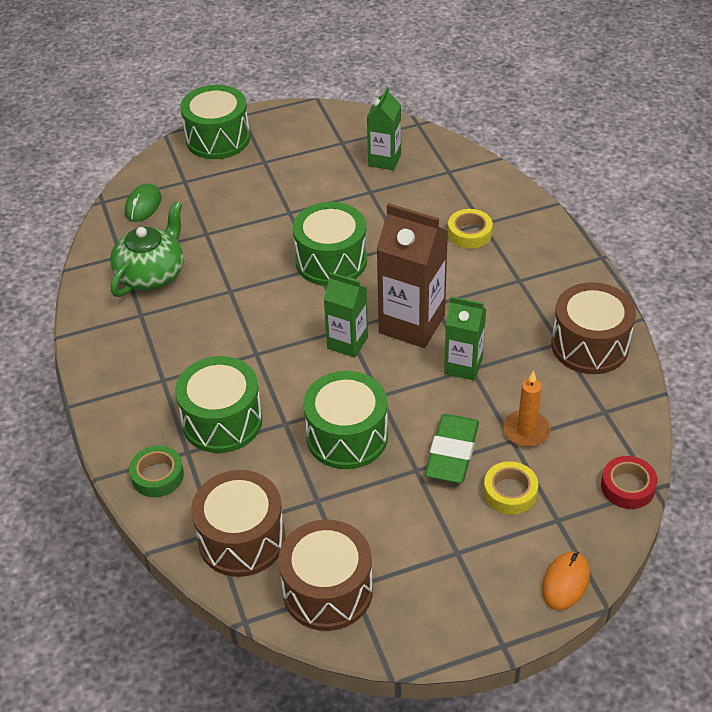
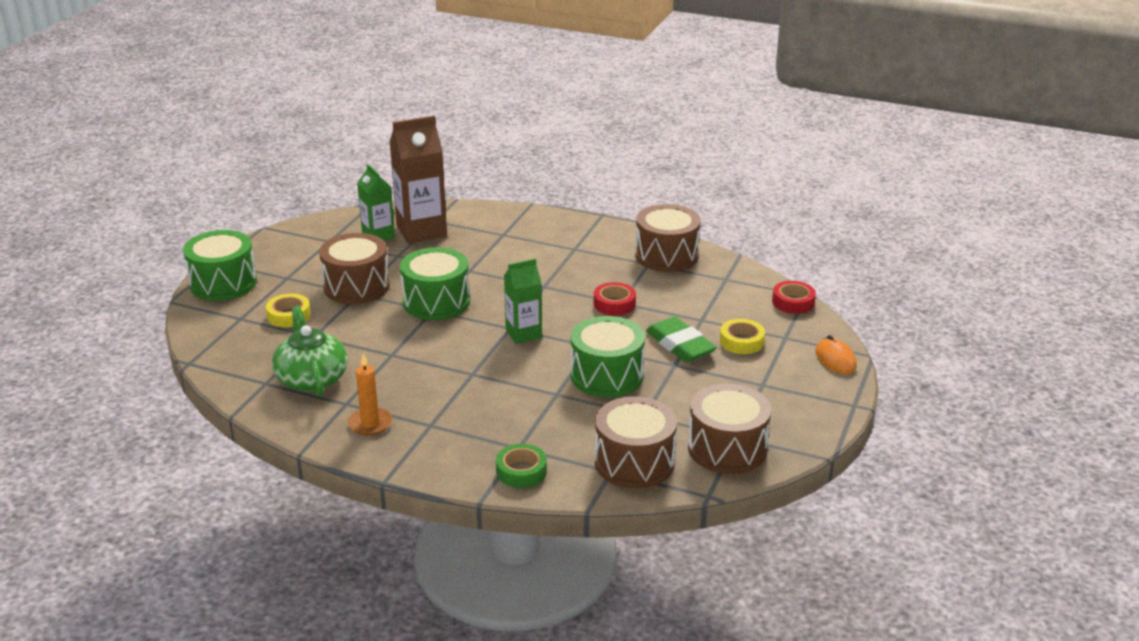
camera: 50 degrees left, 15 degrees down
green mouse [125,184,161,222] -> none
green drum [175,356,263,453] -> none
brown carton [376,203,448,348] -> brown carton moved to [389,116,447,243]
green carton [444,296,486,381] -> red tape [594,282,636,316]
yellow tape [448,209,493,249] -> yellow tape moved to [266,294,311,328]
orange candle [503,371,551,447] -> orange candle moved to [348,353,392,436]
none -> brown drum [319,233,390,304]

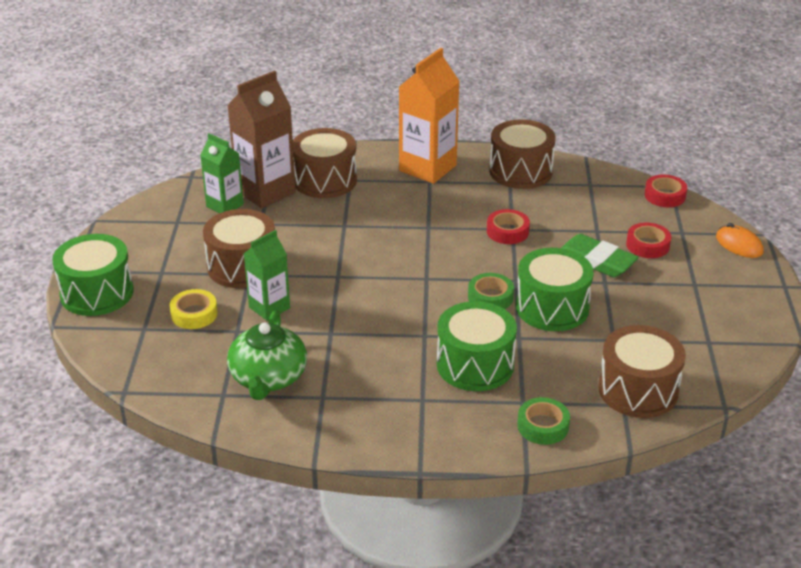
camera: 20 degrees left, 5 degrees up
green teapot [272,306,348,397] -> green teapot turned 135 degrees counterclockwise [227,311,307,400]
orange candle [348,353,392,436] -> none
green drum [400,247,470,320] -> green drum moved to [437,301,517,391]
green carton [504,259,542,344] -> green carton moved to [244,230,290,321]
brown drum [688,384,771,474] -> brown drum moved to [293,128,357,198]
yellow tape [720,319,765,354] -> red tape [626,222,671,258]
none -> orange carton [399,48,460,184]
none -> green tape [468,273,514,309]

